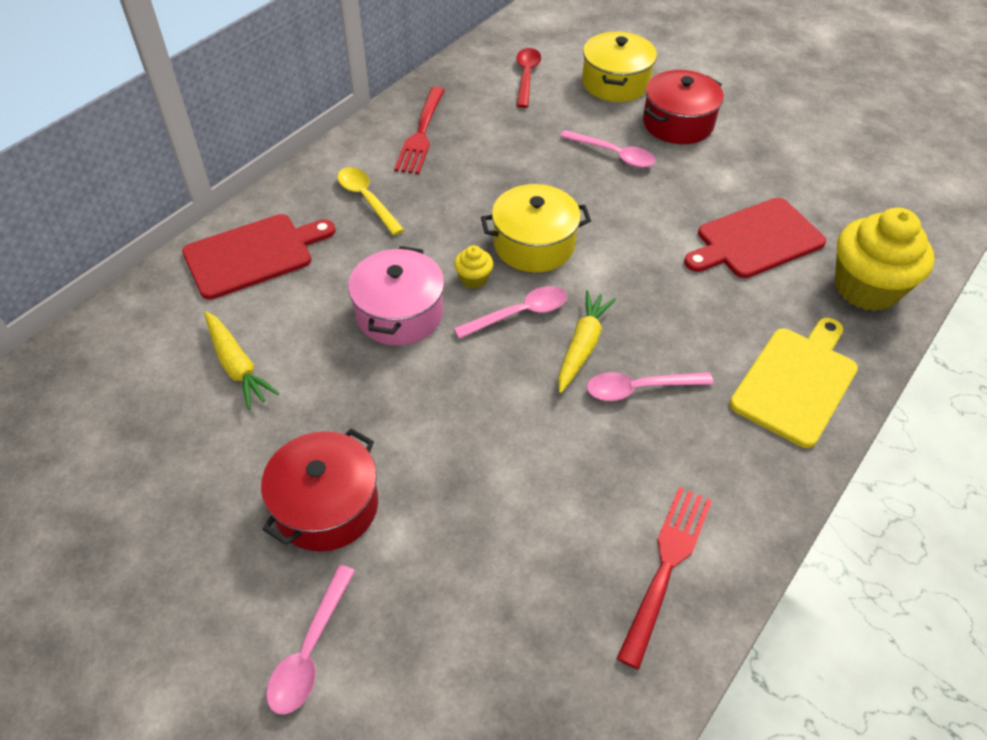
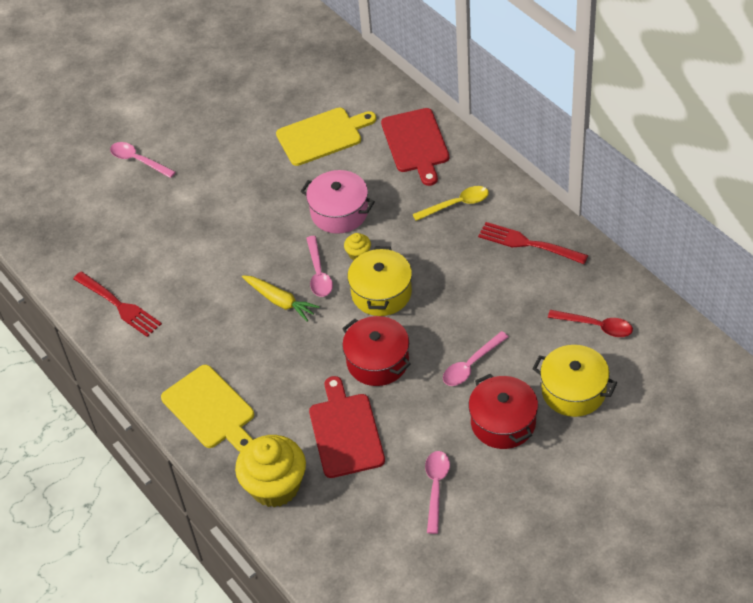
camera: 110 degrees right, 0 degrees up
yellow carrot [204,312,279,410] -> yellow cutting board [276,108,376,166]
red pot [261,428,378,552] -> red pot moved to [342,316,411,386]
pink spoon [587,372,713,401] -> pink spoon moved to [425,451,450,534]

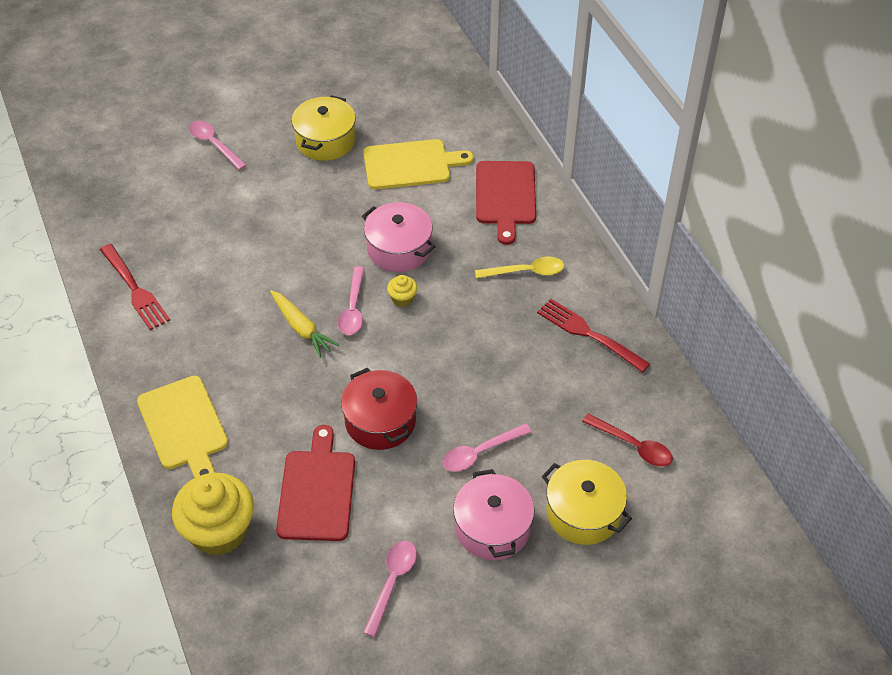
camera: 10 degrees right, 0 degrees up
yellow pot [347,247,412,316] -> yellow pot moved to [292,95,356,161]
red pot [469,374,538,449] -> pink pot [453,469,534,560]

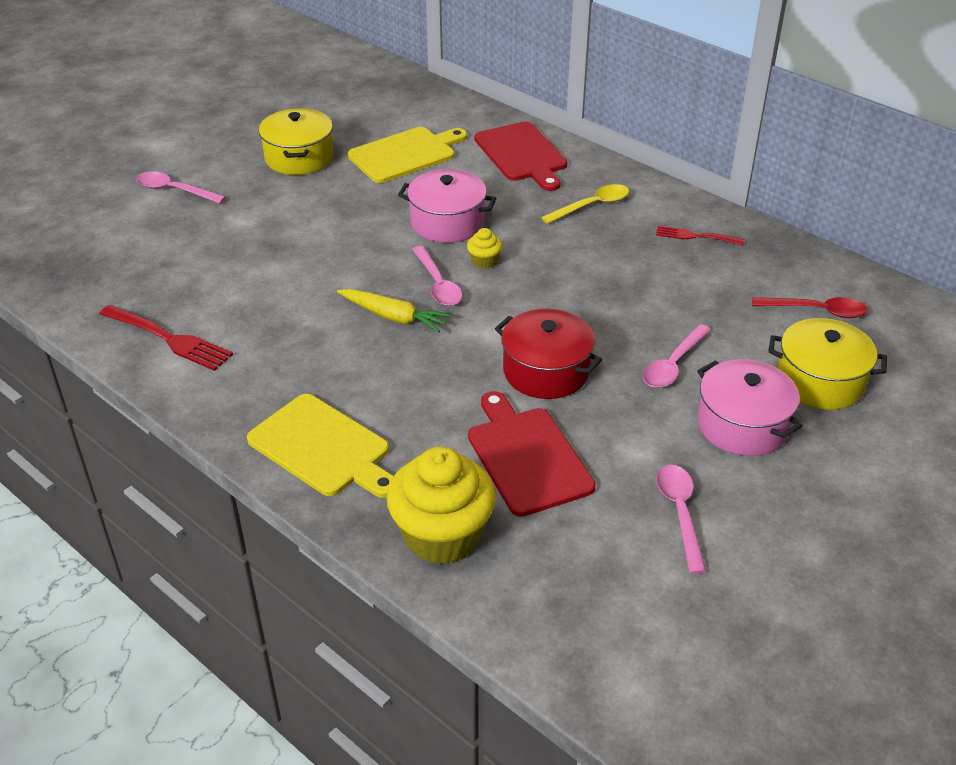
camera: 25 degrees left, 10 degrees down
red fork [537,298,650,373] -> red fork [656,226,744,245], size x0.62

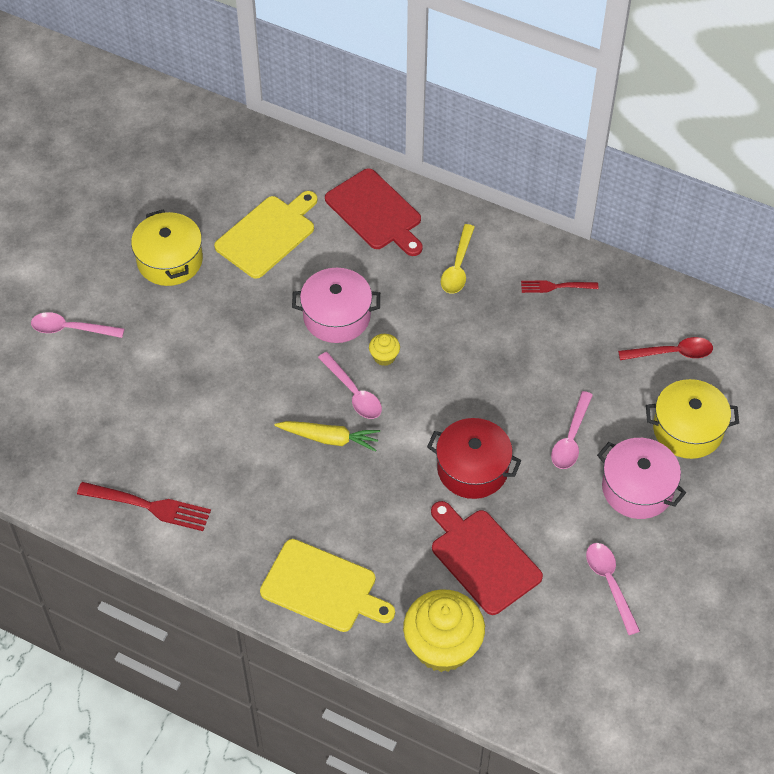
camera: 15 degrees left, 15 degrees up
yellow spoon [541,184,629,224] -> yellow spoon turned 150 degrees clockwise [441,224,475,294]

